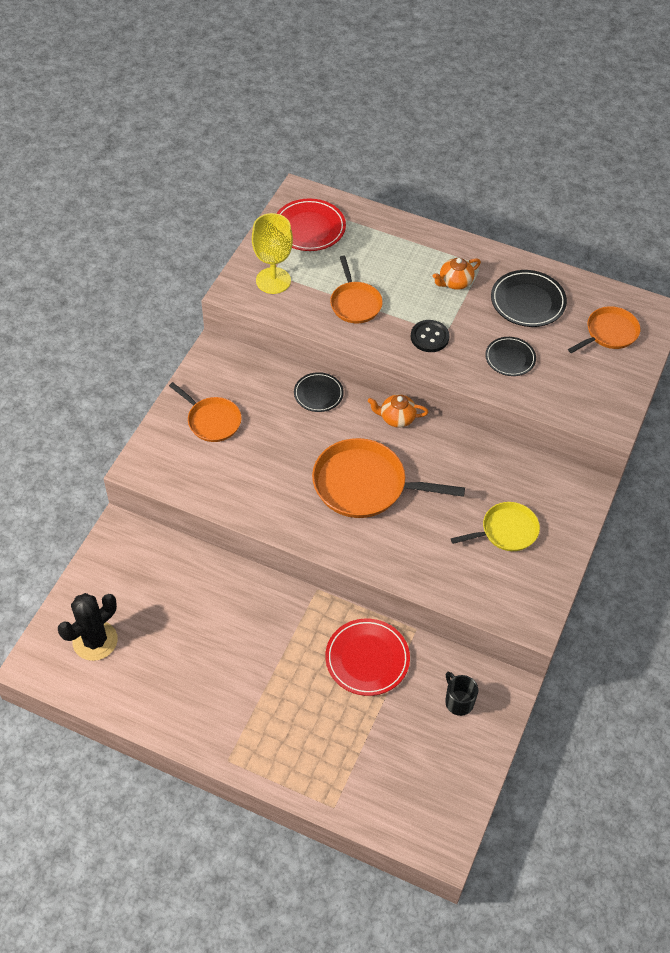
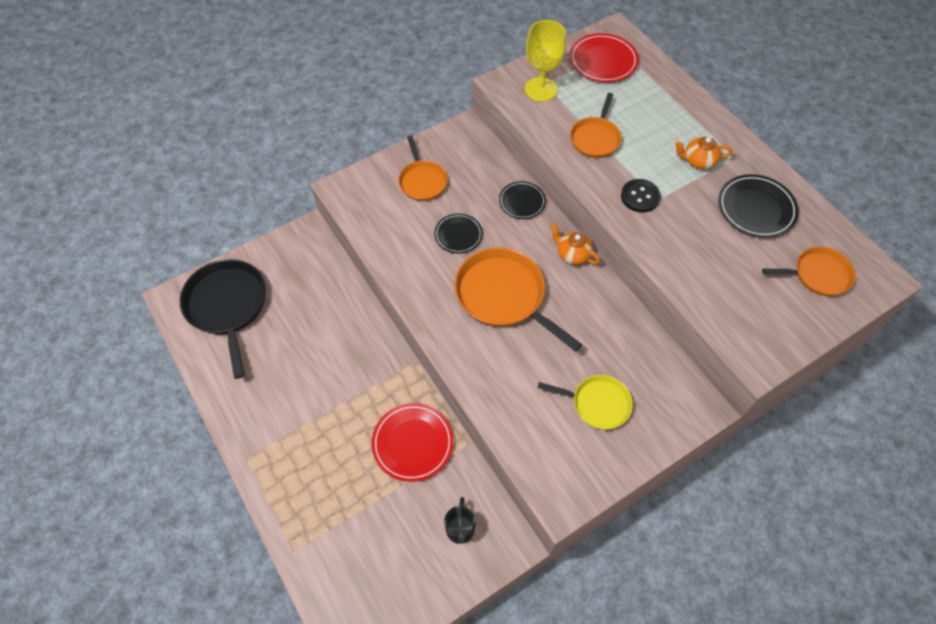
camera: 35 degrees right, 5 degrees up
black cactus [58,593,118,661] -> black pan [180,259,266,379]
black plate [485,337,536,376] -> black plate moved to [434,213,483,254]

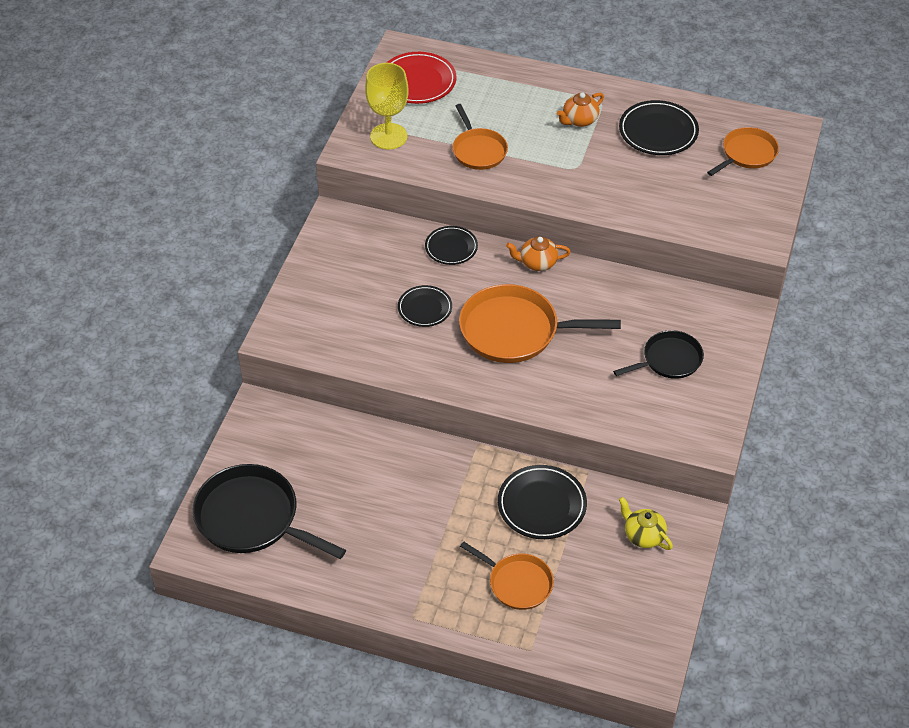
camera: 40 degrees left, 10 degrees down
red plate [372,403,453,482] -> black plate [498,465,587,539]
orange pan [398,136,448,201] -> orange pan moved to [460,541,554,610]
black mug [444,497,476,544] -> yellow teapot [619,497,673,550]
yellow pan [538,375,633,430] -> black pan [613,330,704,379]
black button [621,179,661,213] -> none

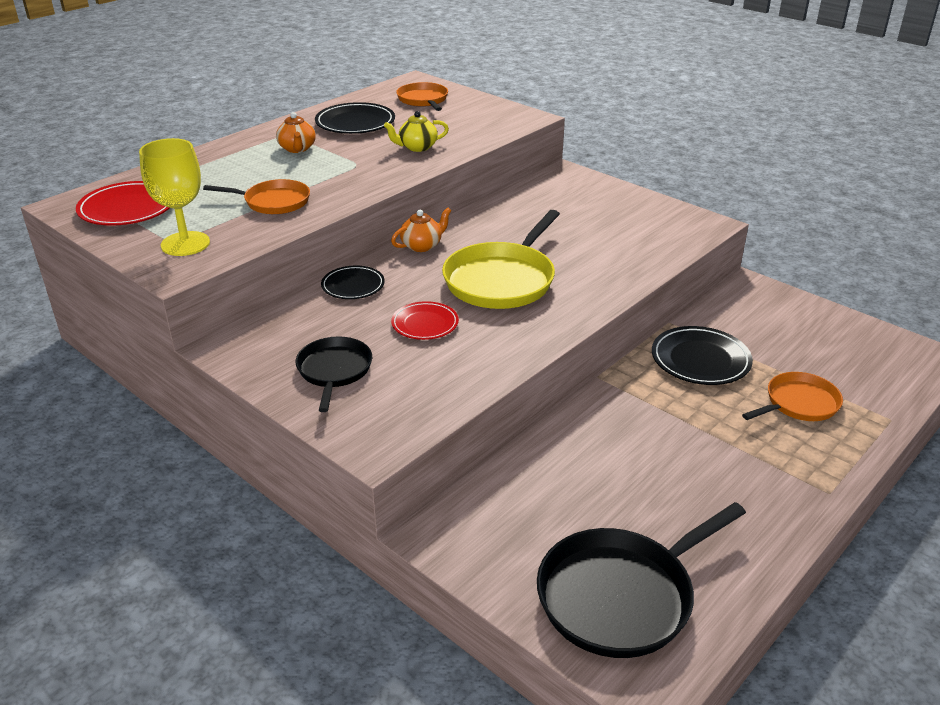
camera: 65 degrees left, 15 degrees down
black plate [398,285,452,327] -> red plate [391,301,459,340]
orange pan [459,284,621,363] -> yellow pan [442,210,560,309]
orange teapot [506,236,571,271] -> orange teapot turned 150 degrees counterclockwise [391,207,451,252]
black pan [613,330,704,379] -> black pan moved to [295,337,372,412]
yellow teapot [619,497,673,550] -> yellow teapot moved to [384,111,449,152]

